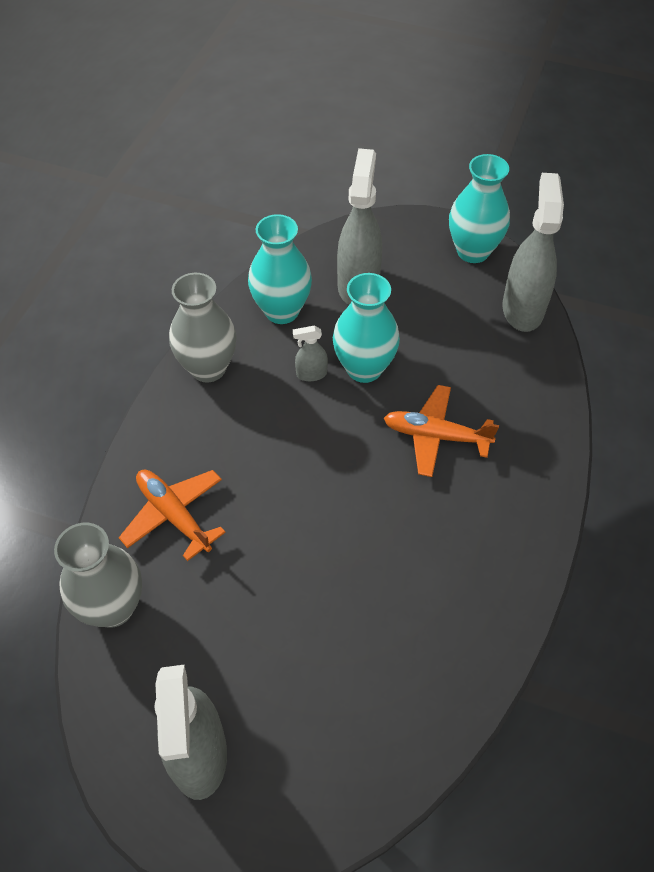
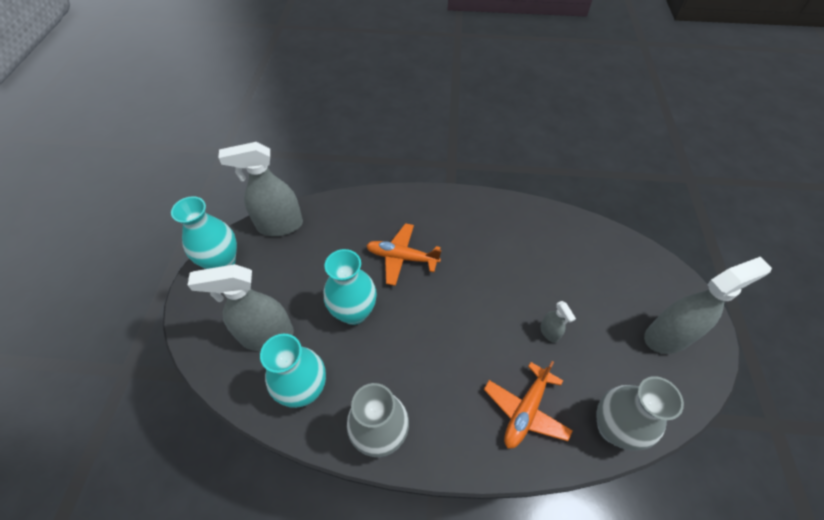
camera: 105 degrees left, 0 degrees up
grey spray bottle [293,326,328,381] -> grey spray bottle moved to [540,301,576,343]
orange plane [384,385,499,477] -> orange plane turned 105 degrees clockwise [366,223,441,286]

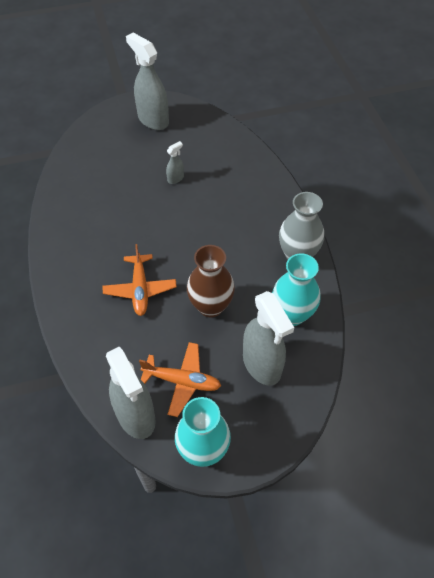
camera: 110 degrees left, 0 degrees up
turquoise vase [324,249,377,325] -> brown vase [187,245,235,317]
orange plane [484,361,573,449] -> orange plane moved to [139,342,221,417]
grey vase [596,376,684,451] -> none

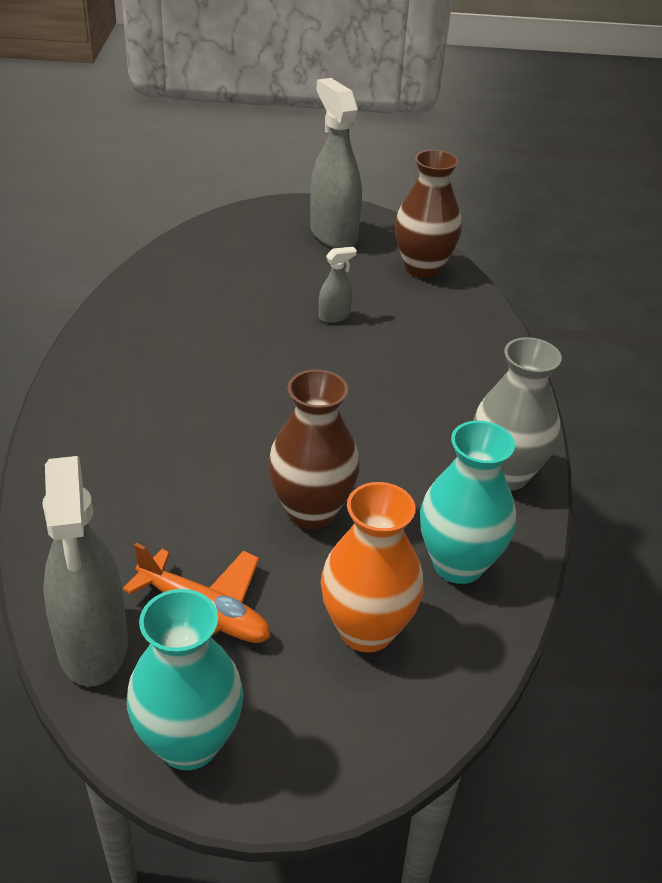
camera: 15 degrees right, 15 degrees down
orange plane [103,244,177,316] -> none
grey spray bottle [243,291,294,386] -> orange vase [321,482,424,652]
none -> brown vase [395,150,462,278]

